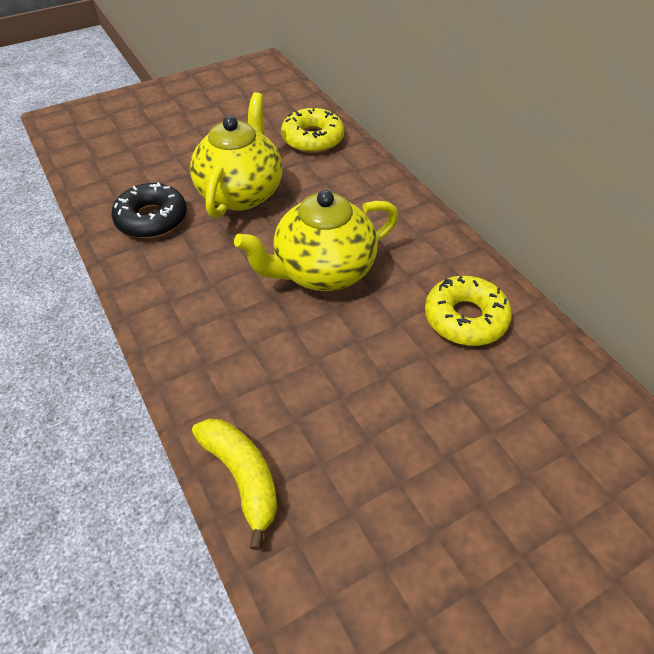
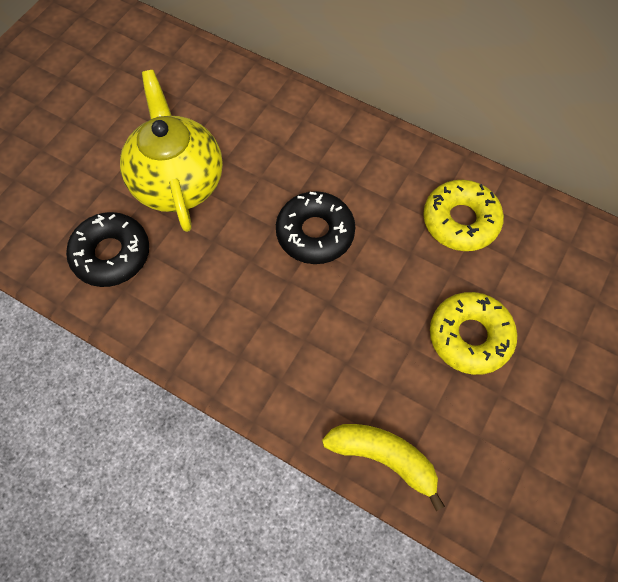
camera: 30 degrees left, 15 degrees up
yellow teapot [234,190,398,291] -> black donut [276,191,356,264]
yellow donut [281,107,344,153] -> yellow donut moved to [430,292,517,375]

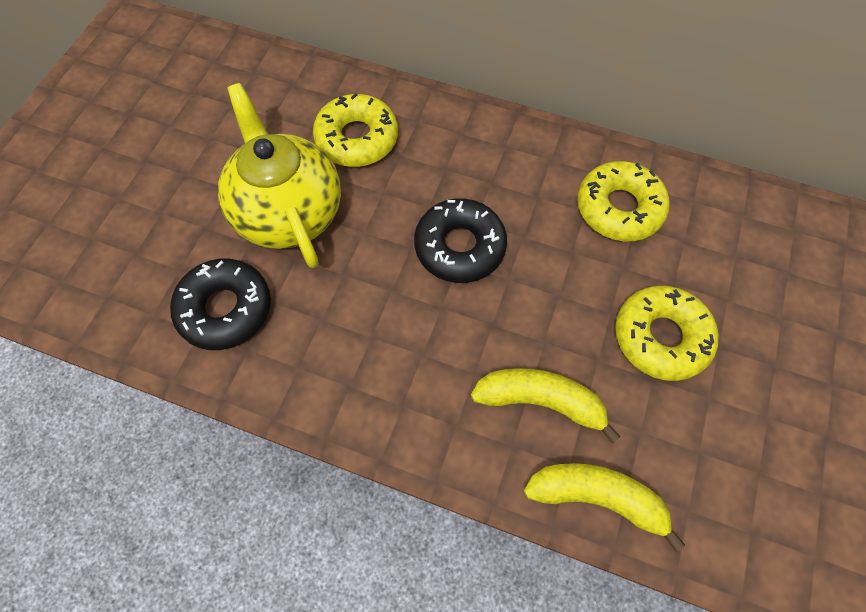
camera: 10 degrees left, 0 degrees up
none -> yellow donut [313,93,398,167]
none -> yellow banana [471,368,620,444]

